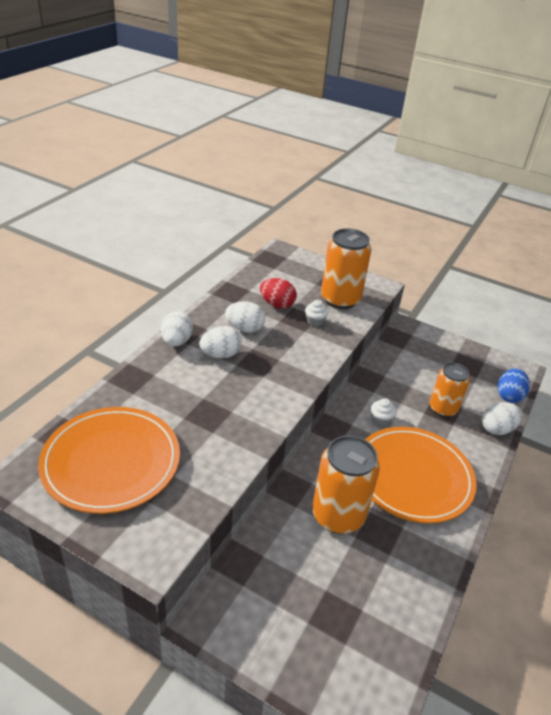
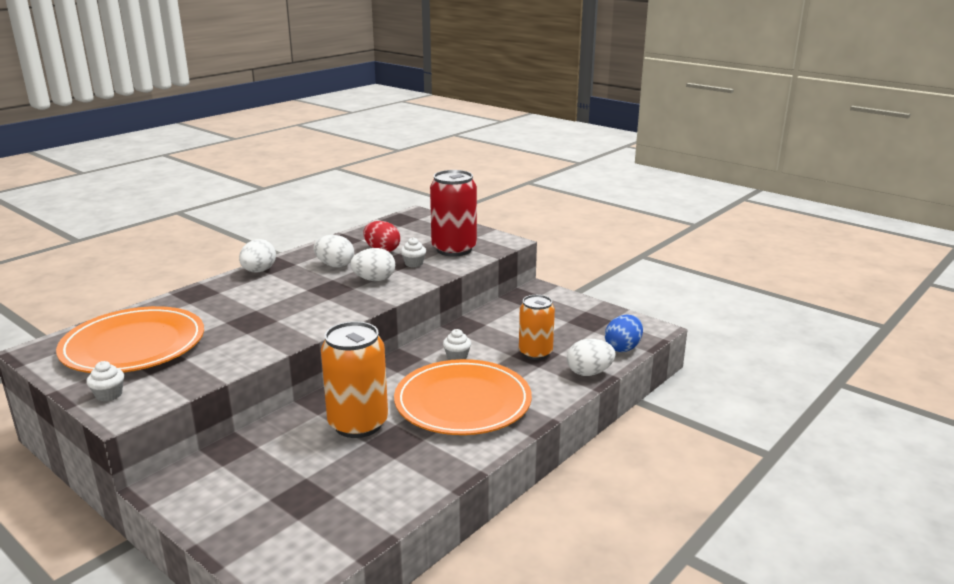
camera: 15 degrees right, 15 degrees down
white egg [199,326,242,358] -> white egg moved to [350,248,395,281]
orange can [321,228,371,309] -> red can [430,170,477,257]
none -> white cupcake [86,361,124,402]

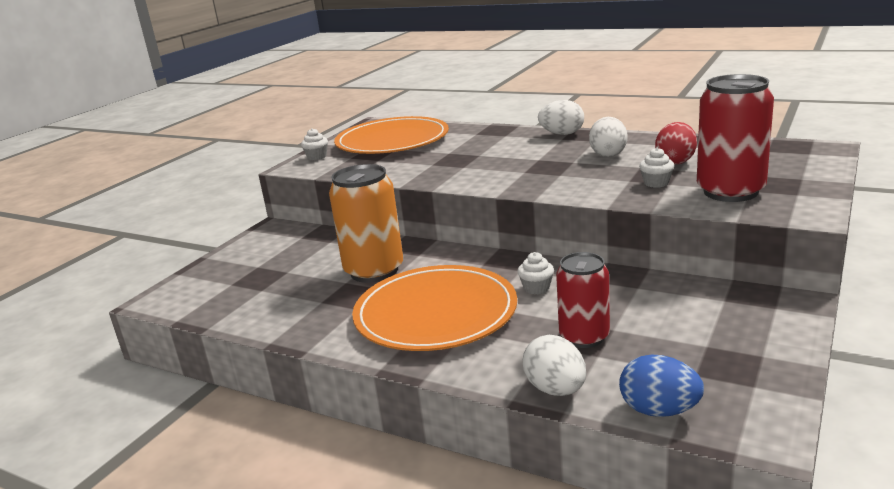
camera: 80 degrees right, 0 degrees up
white egg [350,248,395,281] -> none
orange can [519,295,555,360] -> red can [556,252,610,348]

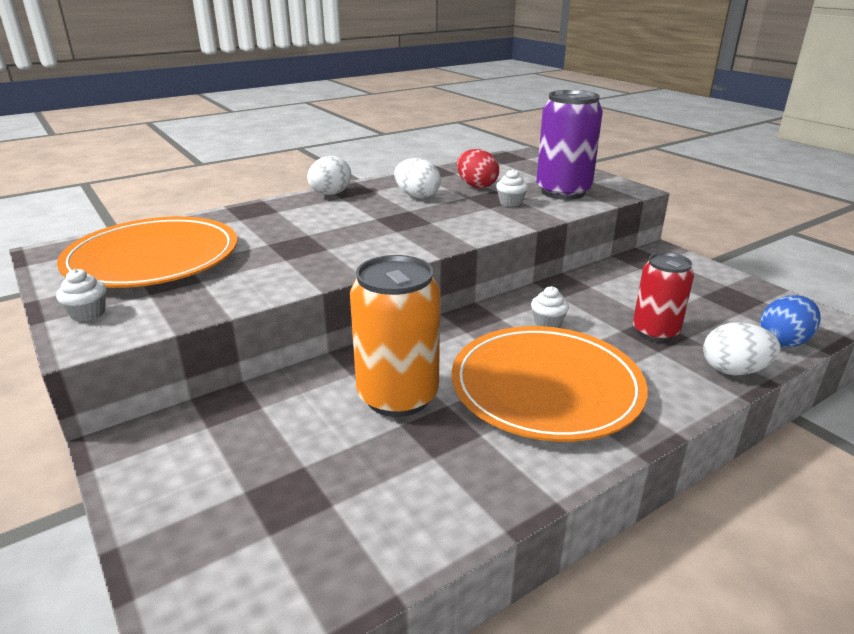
camera: 65 degrees left, 5 degrees up
red can [697,74,774,202] -> purple can [536,90,603,200]

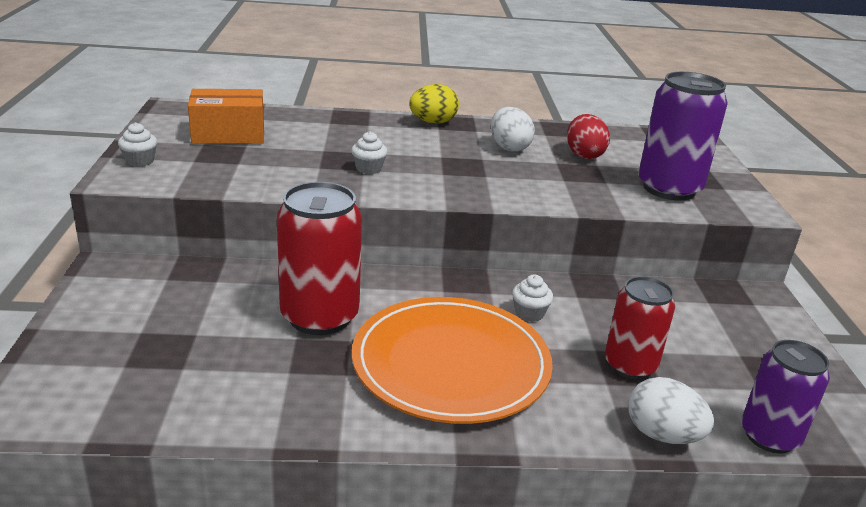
camera: 30 degrees right, 0 degrees up
orange plate [57,216,237,288] -> orange box [188,89,264,144]
white egg [307,156,351,195] -> yellow egg [409,84,459,124]
orange can [350,255,440,417] -> red can [277,182,362,335]
white cupcake [496,169,528,207] -> white cupcake moved to [351,132,388,174]
blue egg [760,295,821,347] -> purple can [742,340,830,454]

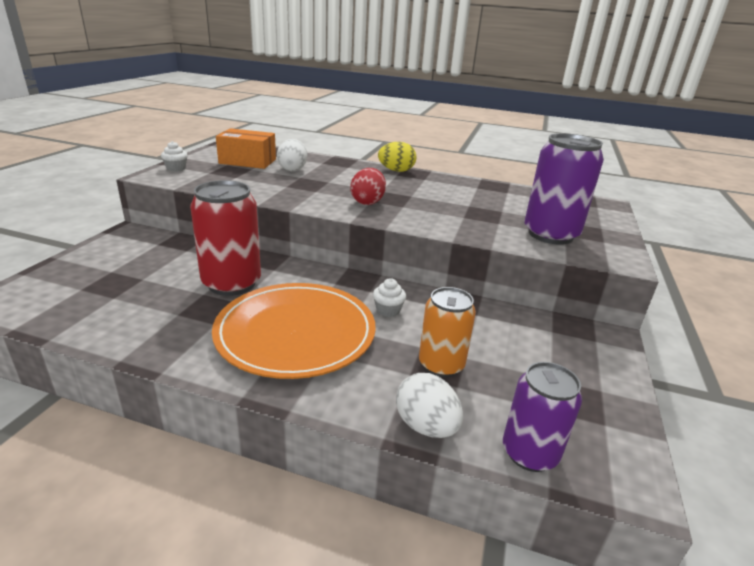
camera: 20 degrees right, 0 degrees up
white cupcake [351,132,388,174] -> none
white egg [491,107,535,152] -> white egg moved to [277,139,307,171]
red egg [567,114,610,159] -> red egg moved to [350,168,386,205]
red can [605,276,675,380] -> orange can [419,287,476,377]

